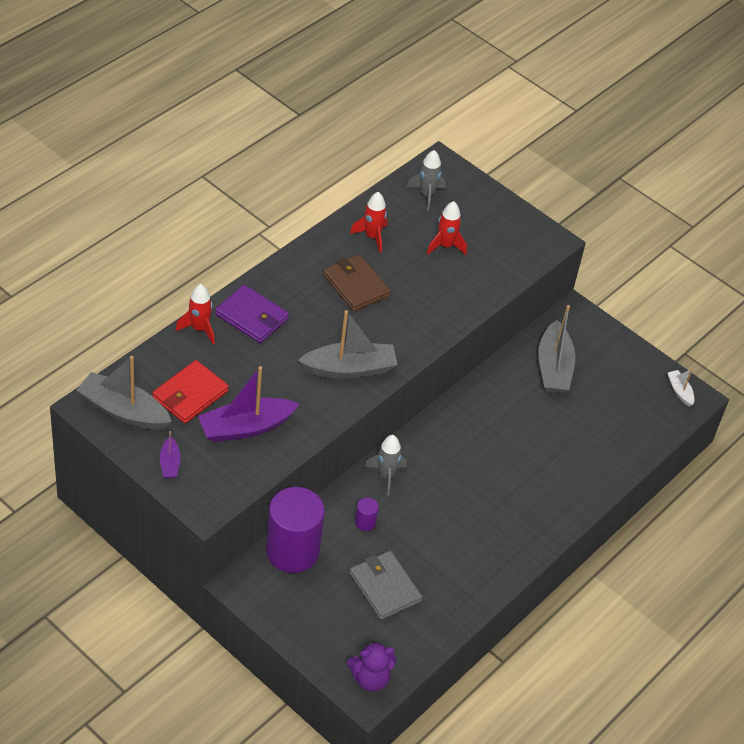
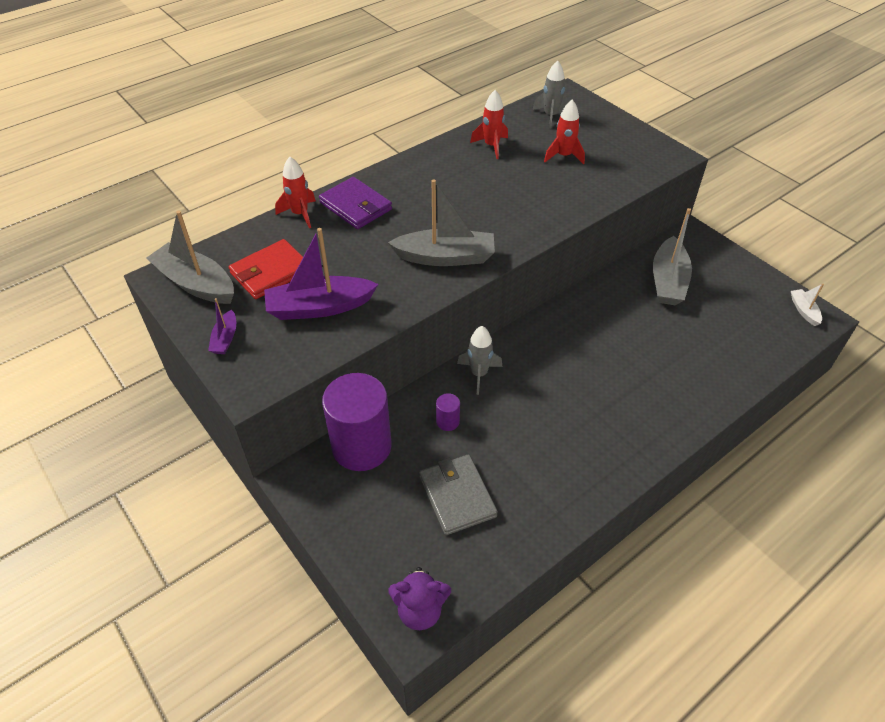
camera: 15 degrees right, 0 degrees up
brown wallet [323,254,391,311] -> none

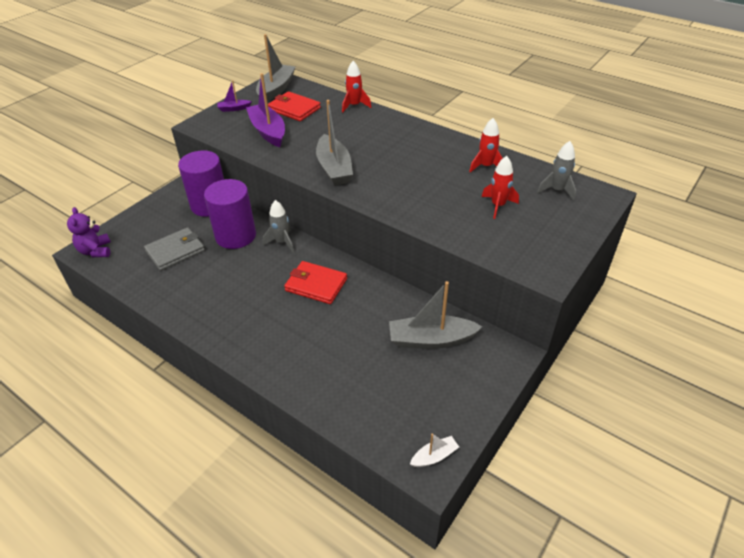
camera: 75 degrees right, 5 degrees down
purple wallet [319,177,392,229] -> none
purple cylinder [436,393,460,431] -> purple cylinder [204,179,256,249], size x2.49
none -> red wallet [284,261,347,304]

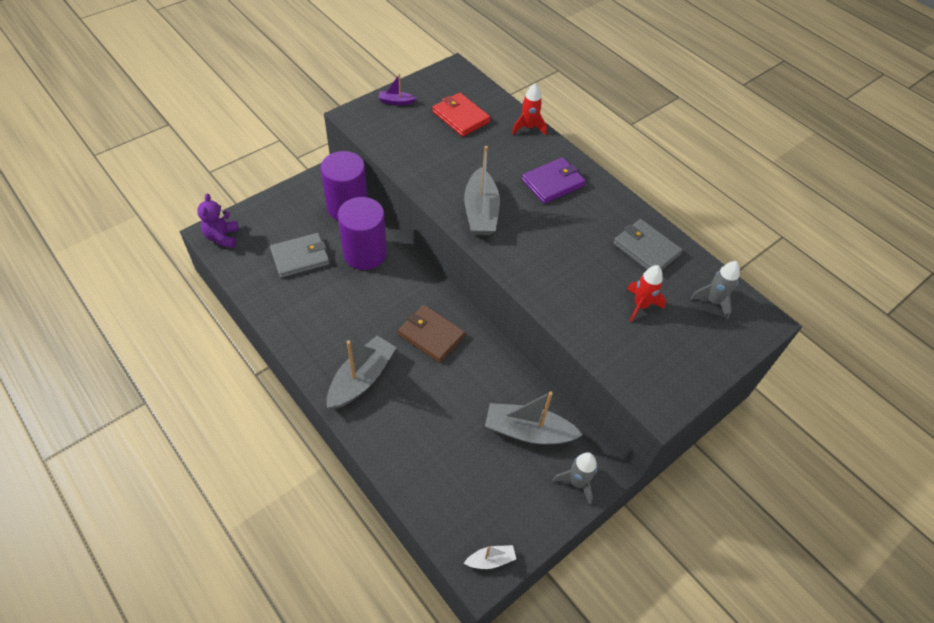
camera: 10 degrees right, 10 degrees up
purple boat [246,73,285,147] -> none
grey boat [256,34,295,102] -> grey boat moved to [327,336,397,409]
grey rocket [263,200,294,252] -> grey rocket moved to [553,452,597,505]
red wallet [284,261,347,304] -> brown wallet [398,305,465,363]
red rocket [469,118,503,173] -> grey wallet [613,219,683,270]
none -> purple wallet [522,157,586,204]

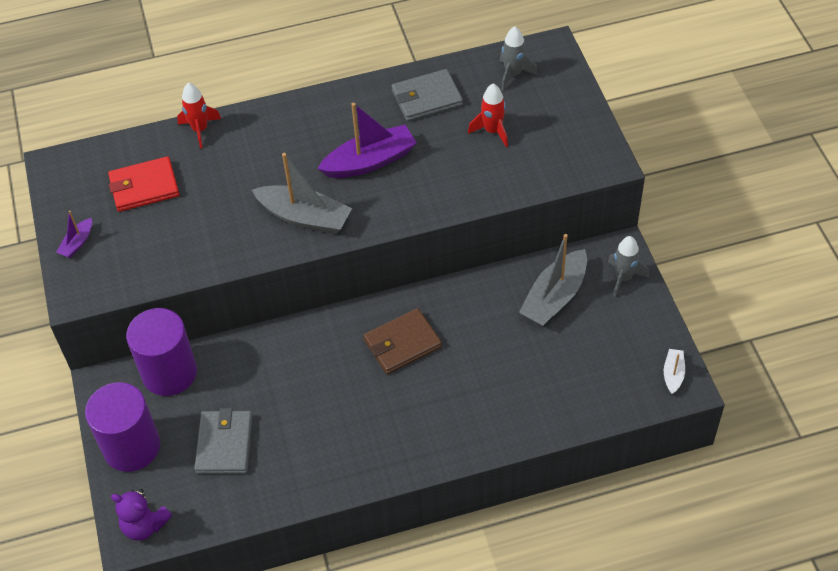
camera: 60 degrees left, 0 degrees up
grey boat [327,336,397,409] -> none
purple cylinder [338,197,387,270] -> purple cylinder moved to [85,382,160,472]
purple wallet [522,157,586,204] -> none
none -> purple boat [318,103,417,178]

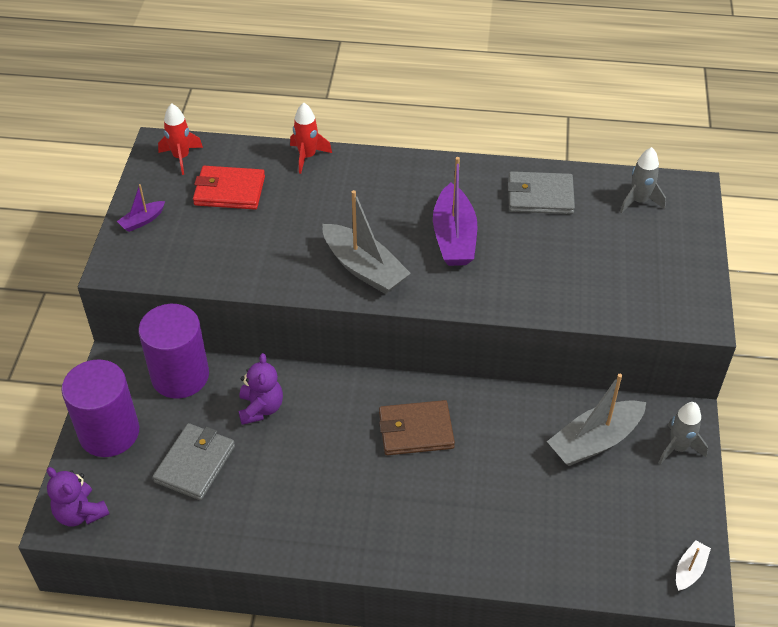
camera: 20 degrees right, 5 degrees down
purple boat [318,103,417,178] -> purple boat turned 90 degrees clockwise [433,157,477,266]
red rocket [468,84,508,147] -> red rocket moved to [158,103,203,175]
none -> purple teddy bear [238,353,283,425]

